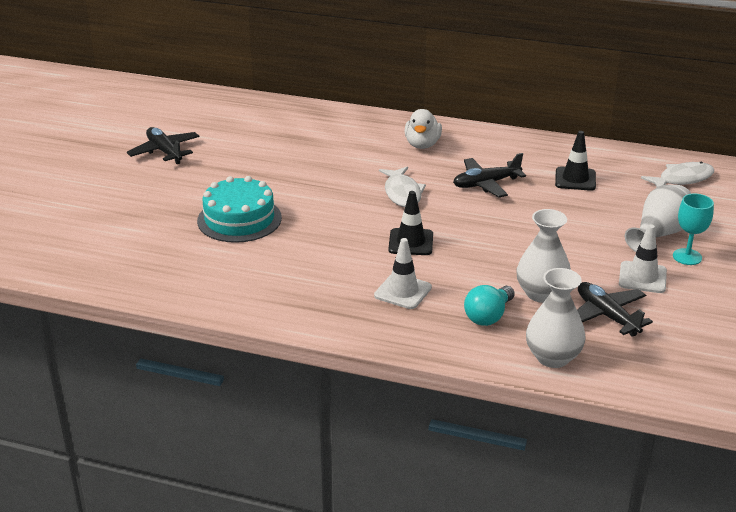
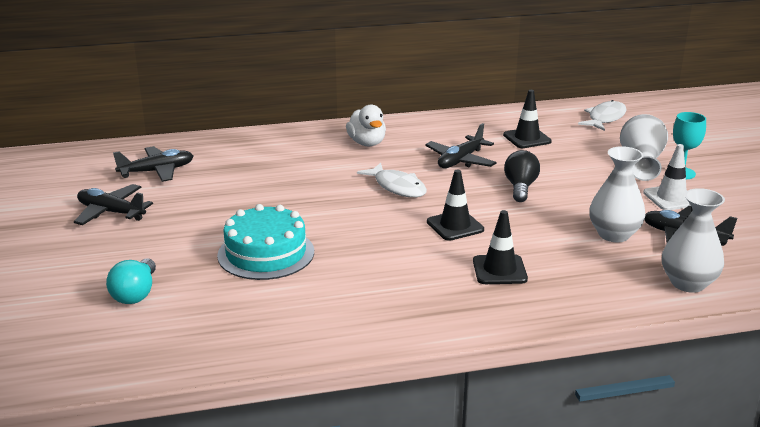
camera: 30 degrees left, 5 degrees down
white traffic cone [374,238,432,309] -> black traffic cone [473,210,528,284]
turquoise light bulb [464,285,515,326] -> turquoise light bulb moved to [106,258,156,304]
none -> black plane [113,146,193,182]
none -> black light bulb [504,150,540,202]

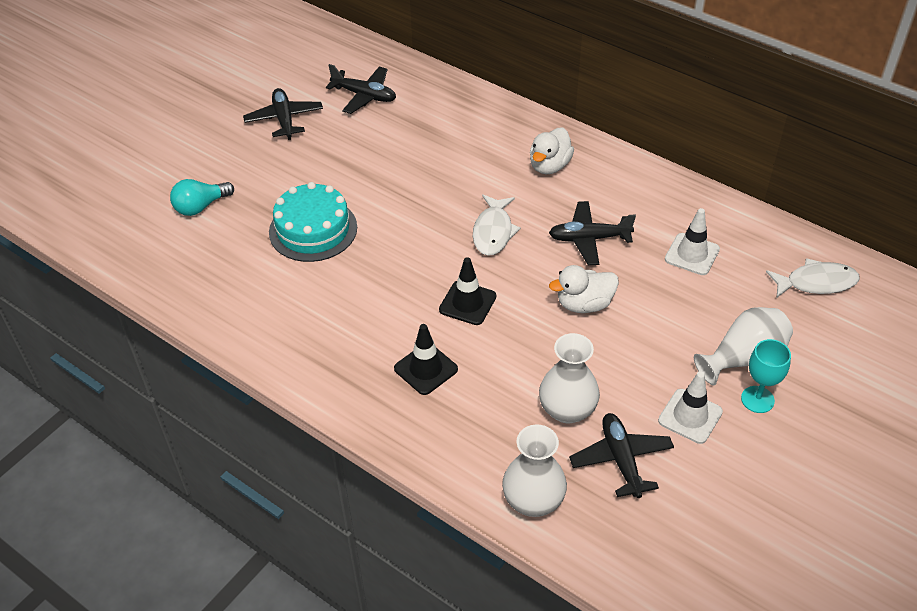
camera: 50 degrees right, 20 degrees up
black traffic cone [503,90,552,148] -> white traffic cone [665,208,720,275]
black light bulb [504,150,540,202] -> white duck [549,265,619,313]

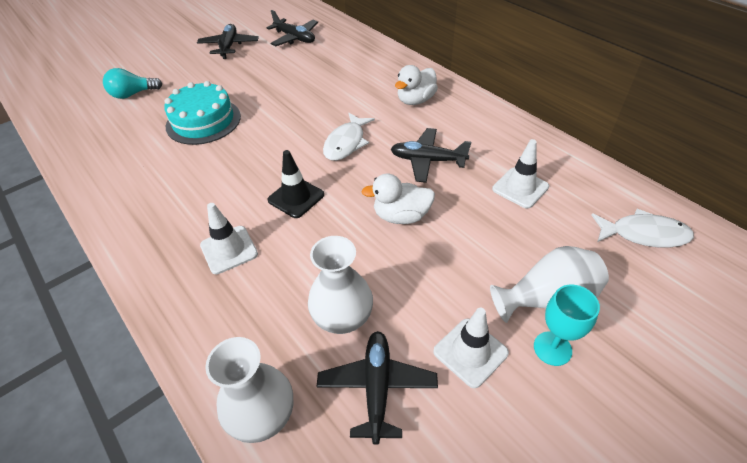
camera: 15 degrees right, 0 degrees up
black traffic cone [394,324,458,395] -> white traffic cone [200,203,258,274]

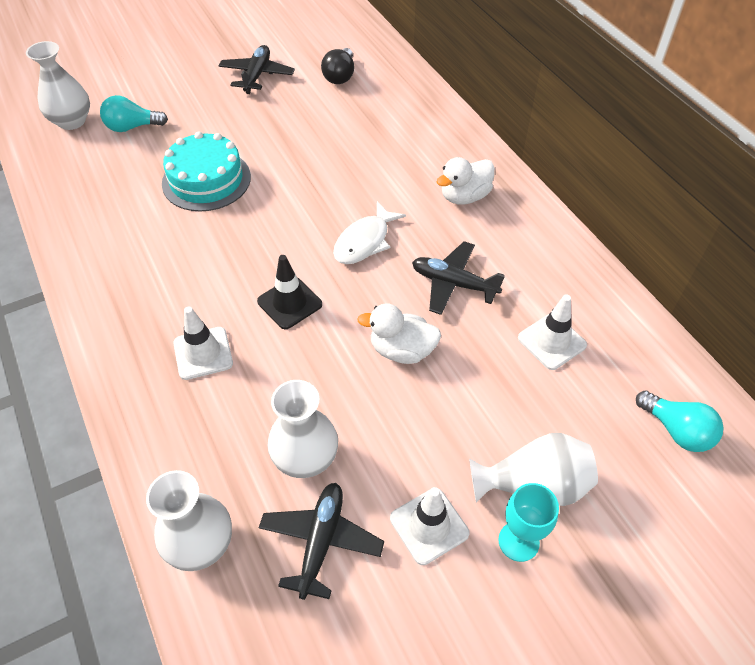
camera: 10 degrees right, 5 degrees up
black plane [267,10,318,46] -> black light bulb [321,48,354,84]
white fish [591,209,694,248] -> turquoise light bulb [636,390,724,452]
none -> white vase [26,41,90,130]

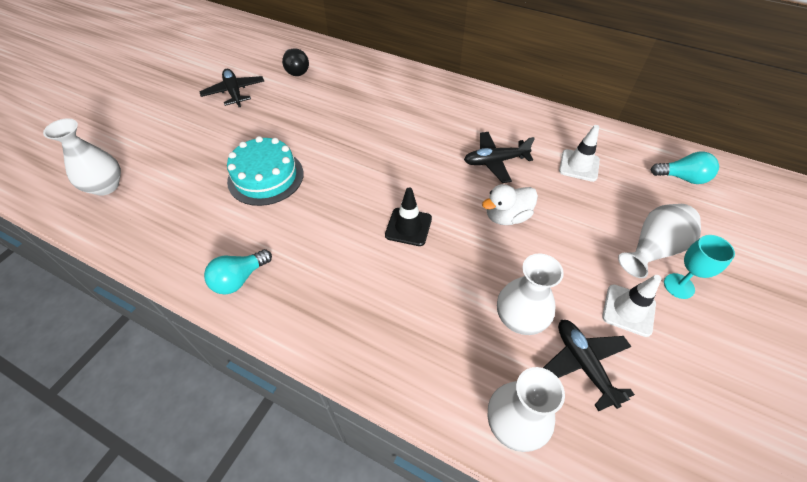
camera: 35 degrees left, 0 degrees up
turquoise light bulb [100,95,168,132] -> turquoise light bulb moved to [204,249,272,294]
white traffic cone [173,306,233,380] -> none
white fish [333,201,406,264] -> none
white duck [436,157,495,204] -> none

